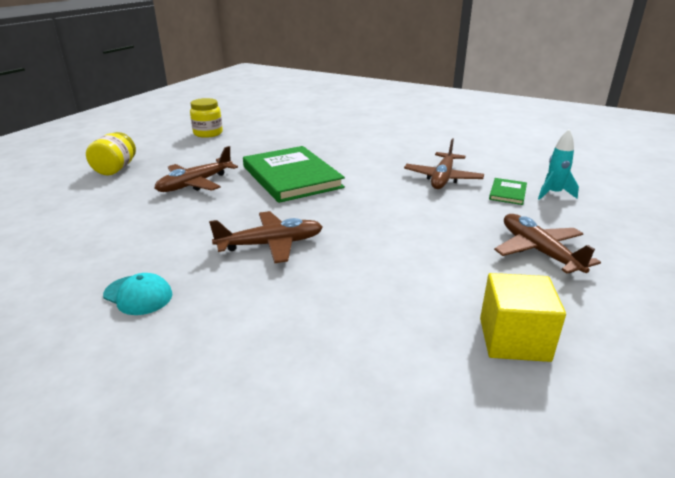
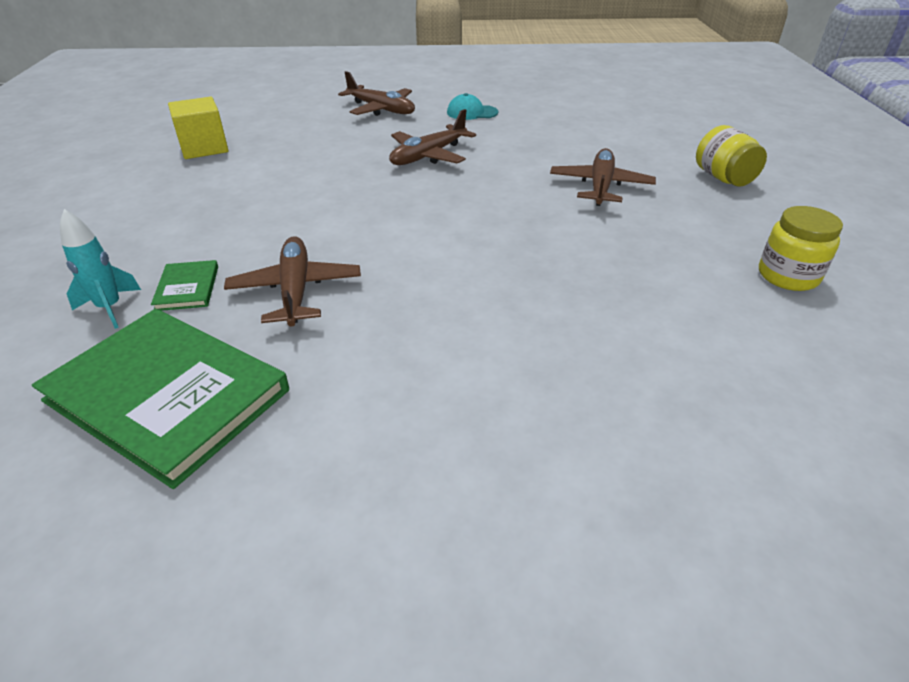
camera: 150 degrees right, 10 degrees up
green book [243,146,345,203] -> green book moved to [32,309,289,489]
brown plane [494,214,601,274] -> brown plane moved to [338,71,415,116]

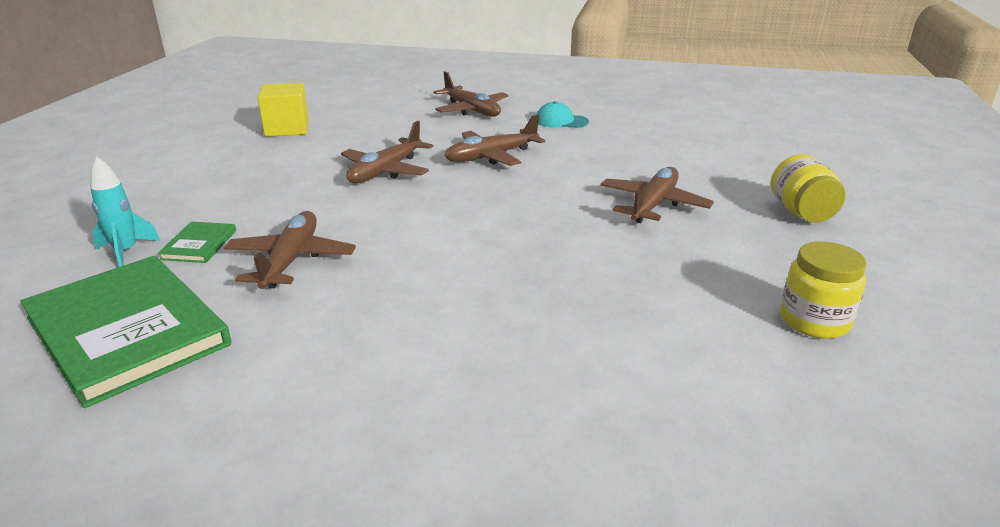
camera: 15 degrees right, 10 degrees down
none -> brown plane [341,121,433,183]

